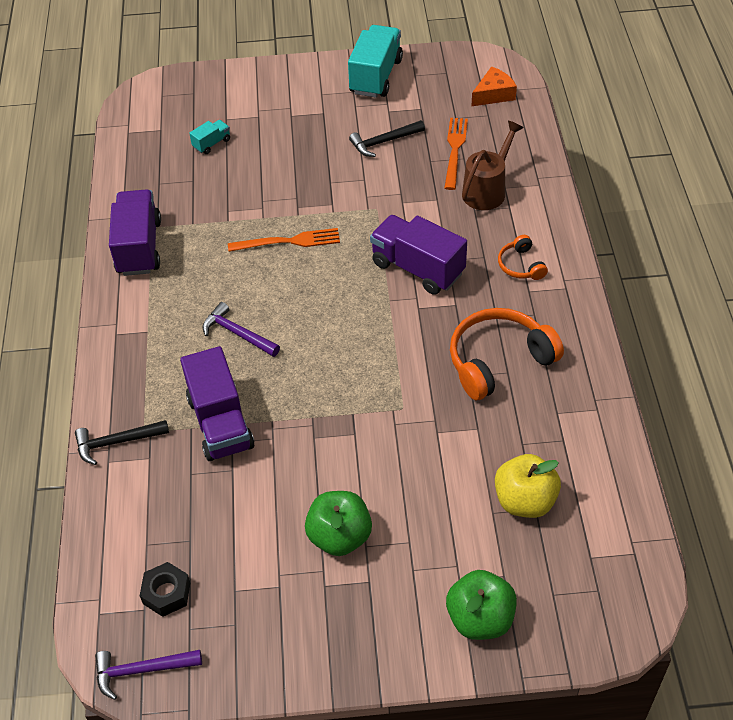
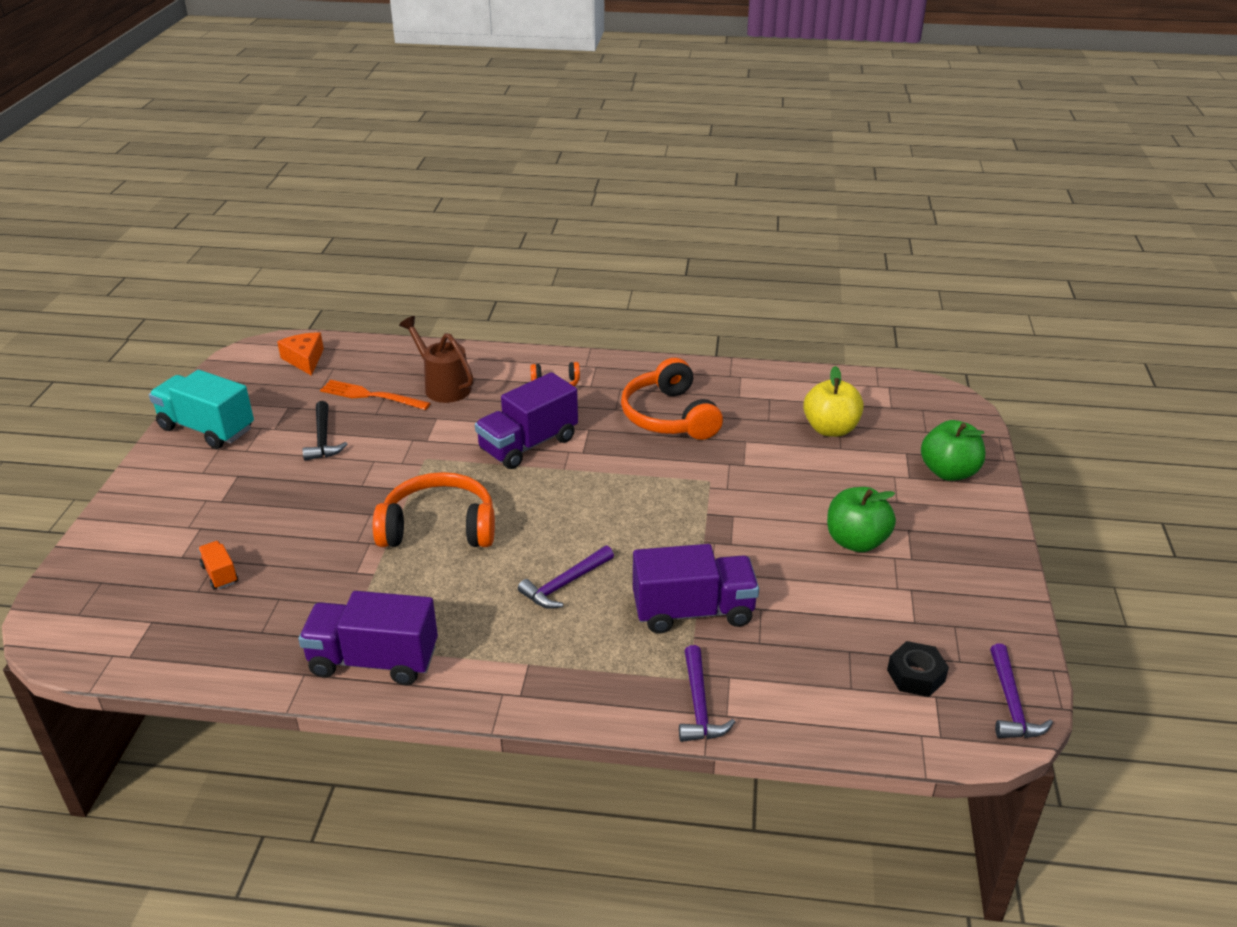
camera: 80 degrees left, 15 degrees down
black hammer [75,420,169,465] -> purple hammer [679,645,735,742]
turquoise truck [189,120,230,154] -> orange truck [198,541,238,590]
orange fork [228,228,340,252] -> orange headphones [373,472,495,547]

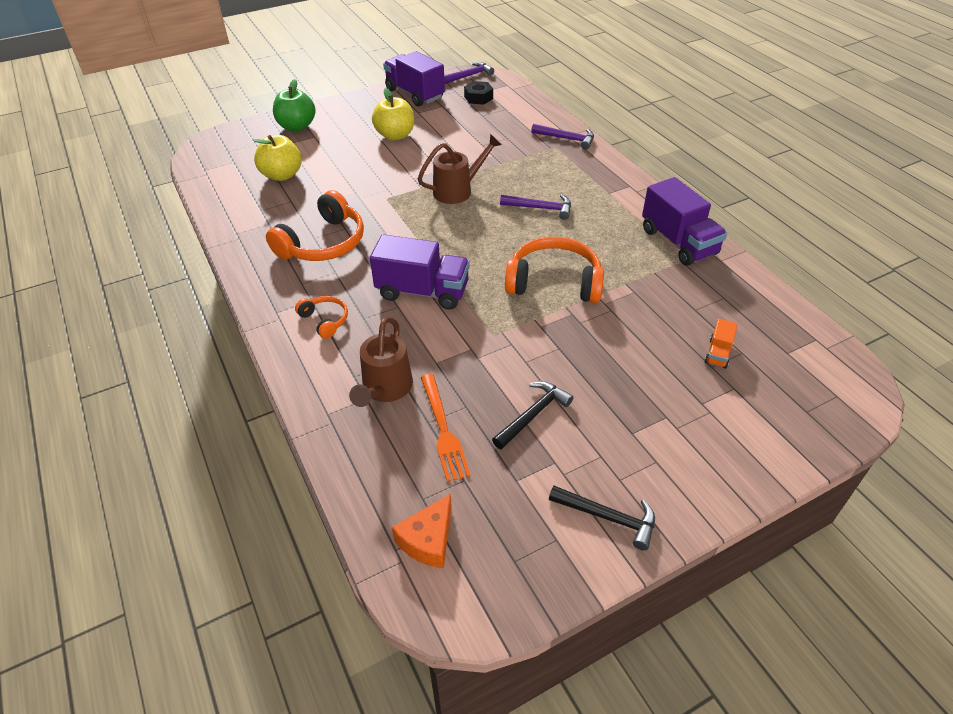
camera: 125 degrees left, 10 degrees up
turquoise truck [149,370,254,449] -> black hammer [549,486,655,550]
orange headphones [373,472,495,547] -> orange headphones turned 135 degrees clockwise [505,237,604,303]
purple truck [633,544,759,634] -> purple truck moved to [383,51,445,107]
purple hammer [679,645,735,742] -> purple hammer turned 60 degrees clockwise [531,124,594,150]
green apple [827,487,896,552] -> yellow apple [372,88,414,141]
none -> brown watering can [418,134,502,204]

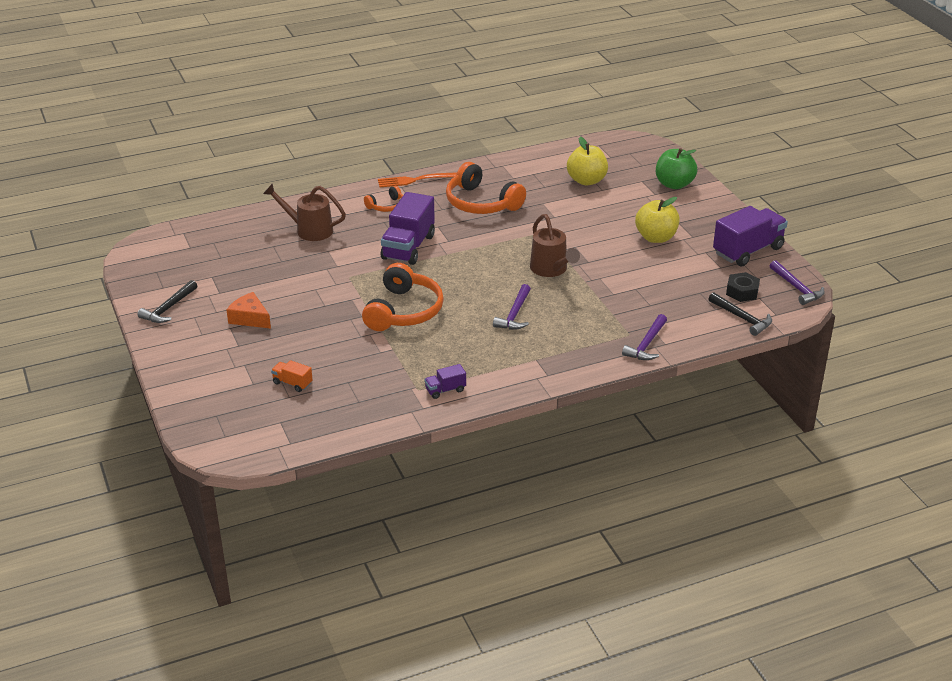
camera: 95 degrees right, 10 degrees down
orange cheese [392,494,452,568] -> orange cheese moved to [227,292,271,329]
orange fork [421,374,471,482] -> orange fork moved to [378,172,457,187]
black hammer [492,381,573,449] -> black hammer moved to [708,292,772,336]
purple truck [642,177,727,266] -> purple truck [424,364,466,399], size x0.46

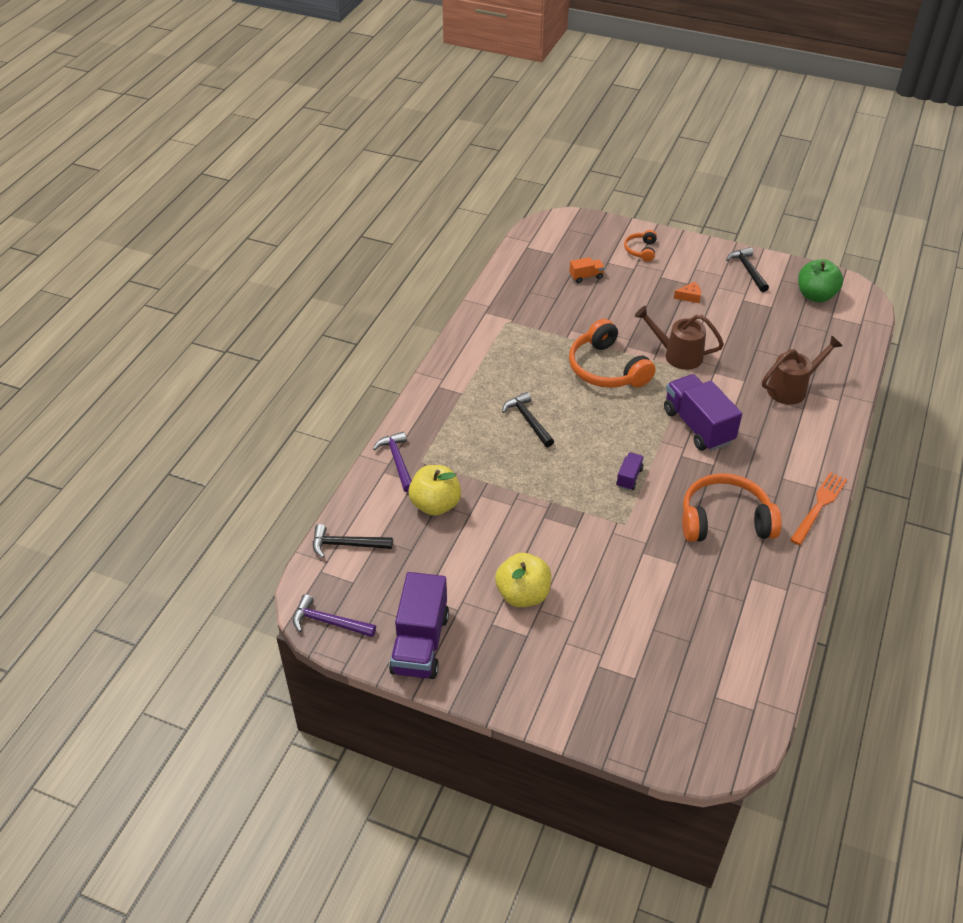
camera: 135 degrees right, 10 degrees up
orange cheese [227,292,271,329] -> orange cheese [674,282,701,303], size x0.64
orange headphones [364,186,403,212] -> orange headphones moved to [624,230,657,262]
purple truck [424,364,466,399] -> purple truck moved to [616,452,644,490]
purple hammer [493,284,531,330] -> black hammer [502,392,554,447]
brown watering can [530,214,580,277] -> brown watering can moved to [635,306,724,370]
yellow apple [567,137,608,186] -> yellow apple moved to [408,465,461,516]
green apple [656,148,697,189] -> green apple moved to [798,259,843,302]
black nut [726,272,760,302] -> none

